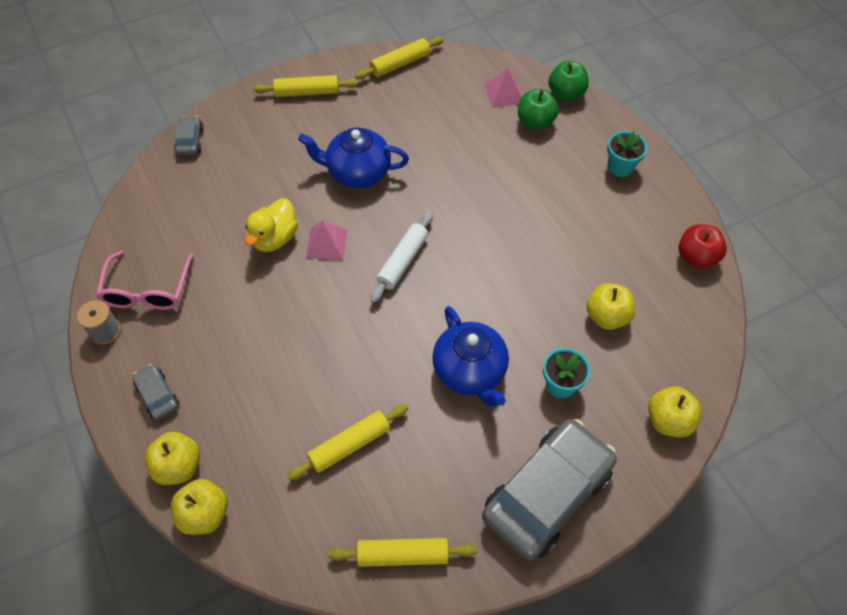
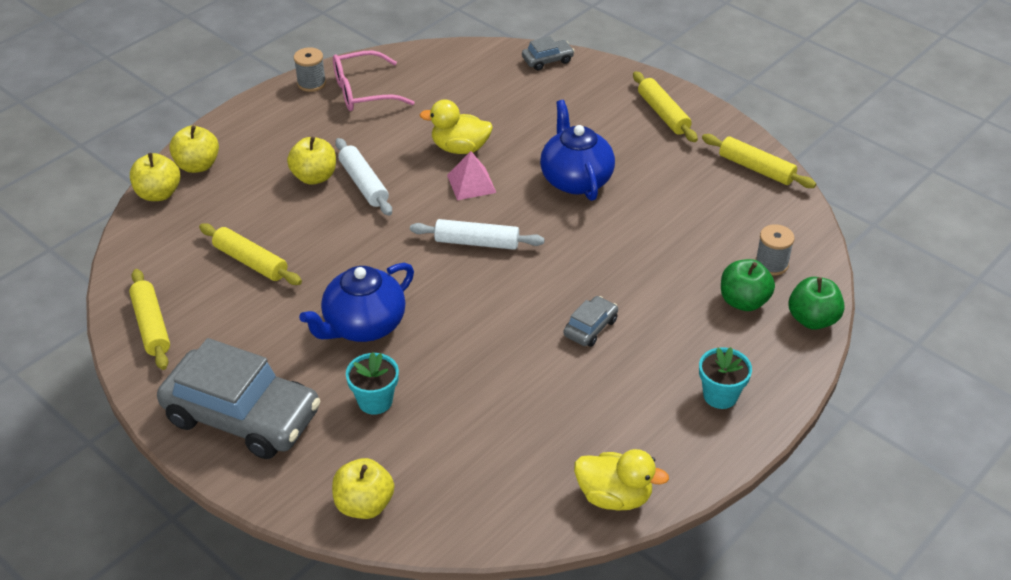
camera: 70 degrees right, 15 degrees down
grey car [132,364,179,420] -> grey car moved to [564,296,618,347]
pink pyramid [485,68,522,108] -> grey spool [755,224,795,276]
yellow apple [587,283,636,330] -> yellow apple moved to [287,137,336,185]
red apple [679,224,727,269] -> yellow duck [574,449,669,511]
none -> white rolling pin [335,138,392,216]

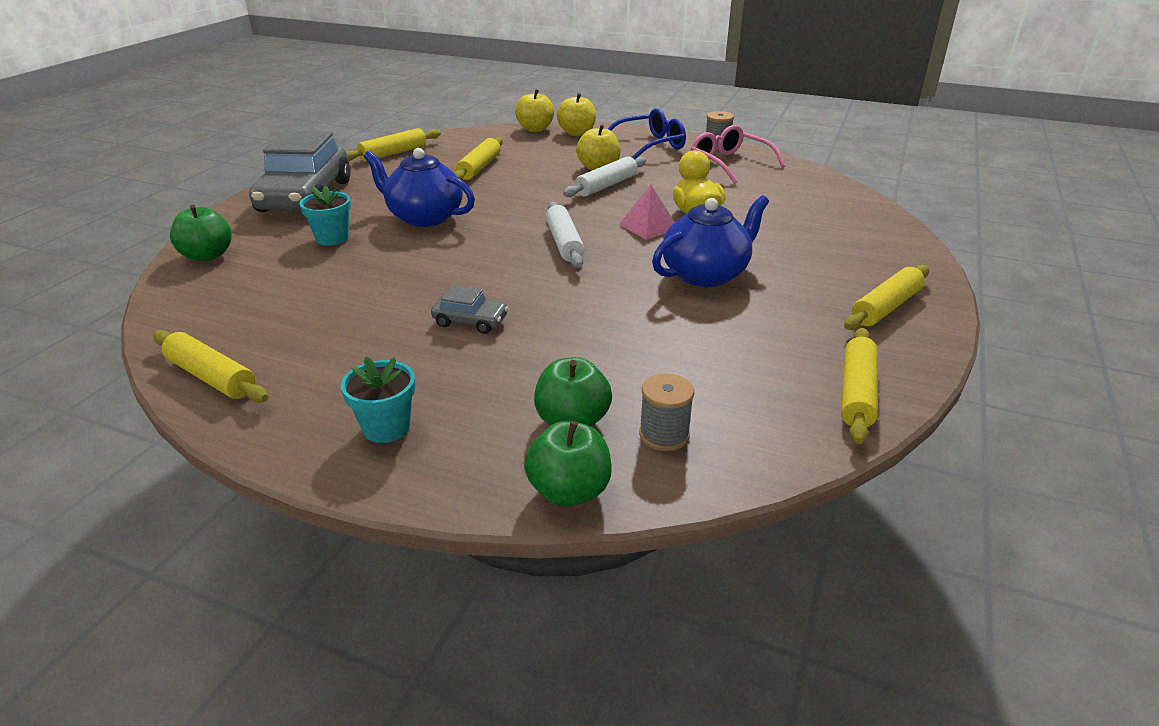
camera: 70 degrees right, 10 degrees down
yellow apple [332,458,394,519] -> green apple [170,205,232,261]
grey car [522,36,574,70] -> none
yellow duck [574,449,669,511] -> yellow rolling pin [153,330,268,403]
none -> blue glasses [608,108,686,160]

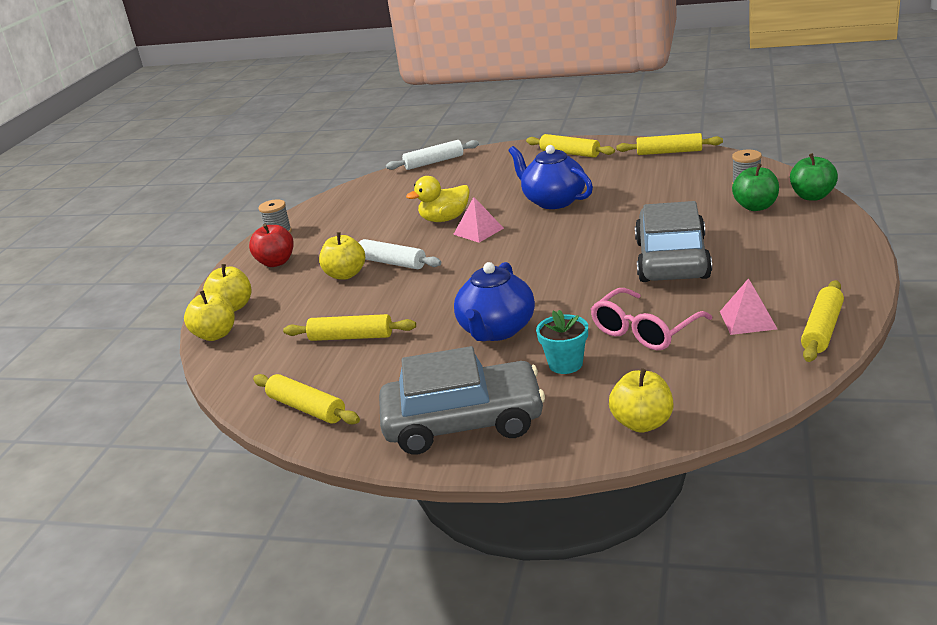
camera: 95 degrees left, 5 degrees down
green apple [170,205,232,261] -> yellow apple [609,368,673,433]
turquoise flower pot [341,356,415,443] -> none
grey car [431,285,508,334] -> grey car [635,201,712,282], size x2.32
white rolling pin [546,202,585,268] -> white rolling pin moved to [386,140,479,170]
blue glasses [608,108,686,160] -> red apple [249,224,293,267]
pink glasses [691,125,786,184] -> pink glasses moved to [591,288,712,351]
none -> pink pyramid [720,278,777,335]

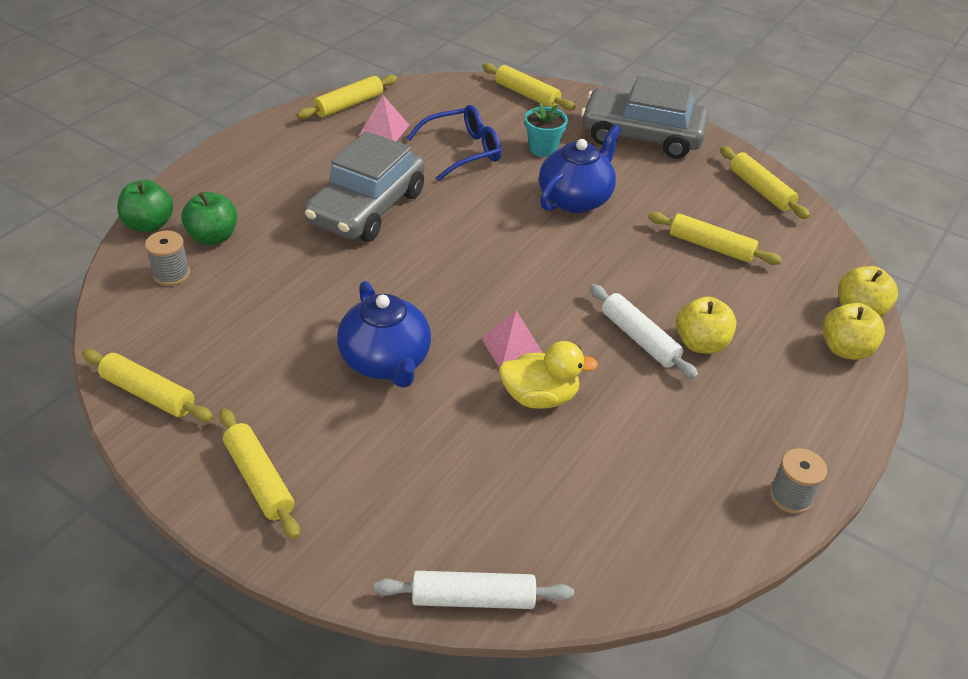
camera: 165 degrees left, 15 degrees up
red apple [249,224,293,267] -> none
pink glasses [591,288,712,351] -> blue glasses [407,105,501,181]
yellow apple [609,368,673,433] -> yellow rolling pin [482,63,576,111]

